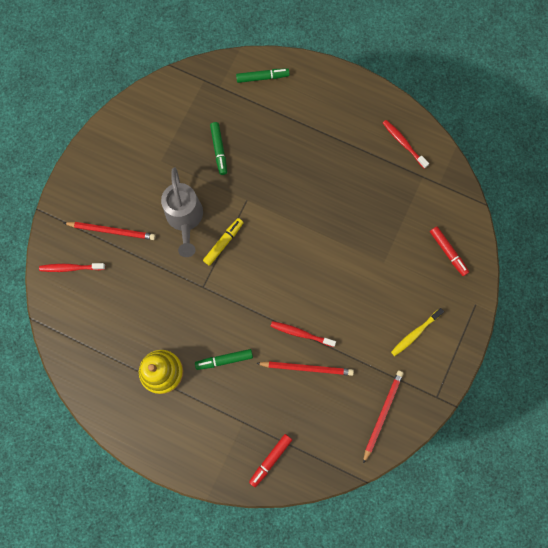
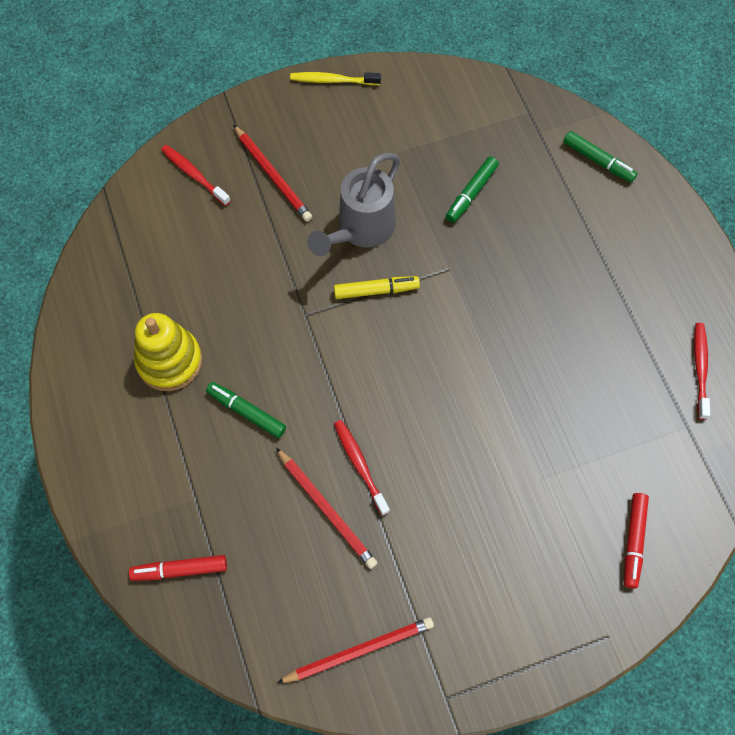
camera: 45 degrees right, 10 degrees down
yellow toothbrush [391,308,444,356] -> yellow toothbrush moved to [290,72,381,85]

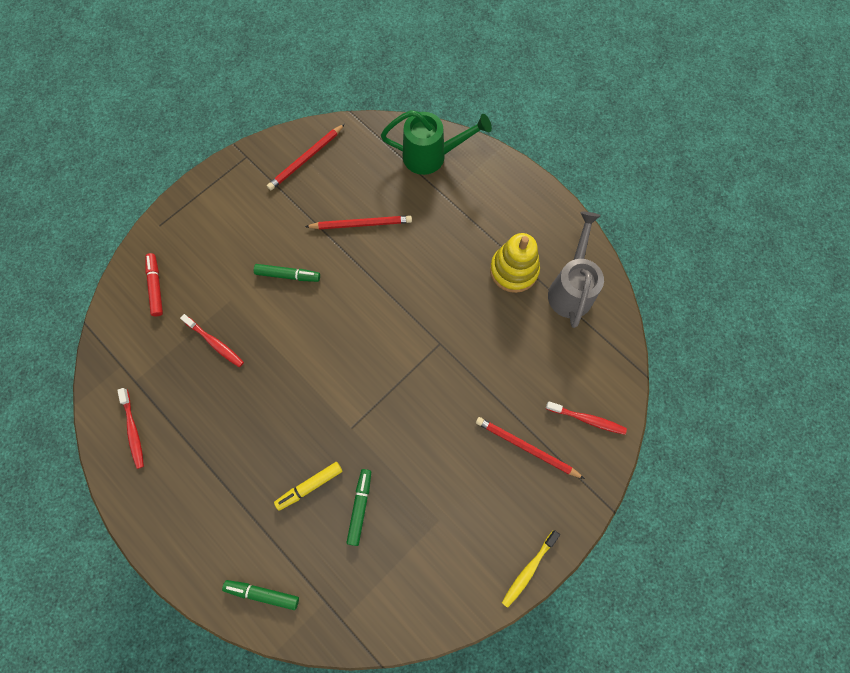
camera: 155 degrees right, 5 degrees up
red marker [129,555,227,581] -> green watering can [381,110,492,175]
green marker [206,382,286,438] -> green marker moved to [254,264,320,282]
red pencil [276,448,377,569] -> red pencil turned 150 degrees clockwise [305,215,412,230]
yellow toothbrush [290,72,381,85] -> yellow toothbrush turned 150 degrees clockwise [502,531,560,608]
grey watering can [308,153,400,256] -> grey watering can moved to [548,212,604,328]
yellow marker [334,276,420,299] -> yellow marker moved to [274,462,342,511]
red toothbrush [334,420,390,516] -> red toothbrush moved to [180,314,244,367]

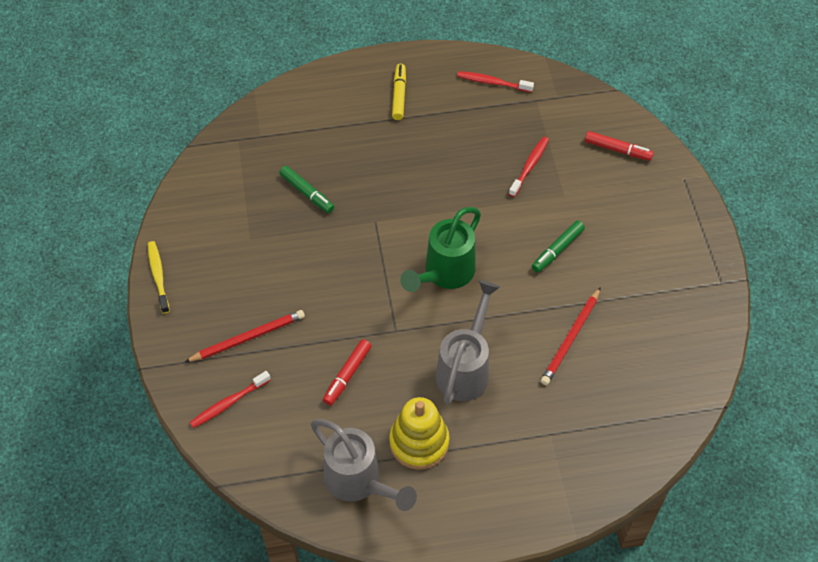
camera: 125 degrees right, 15 degrees down
red toothbrush [180,314,244,367] -> red toothbrush turned 135 degrees clockwise [509,137,549,197]
green marker [222,580,299,610] -> none
red pencil [267,124,345,190] -> none
yellow marker [274,462,342,511] -> yellow marker moved to [392,64,406,120]
green watering can [381,110,492,175] -> green watering can moved to [400,207,481,292]
none -> red marker [323,339,372,406]
none -> grey watering can [436,280,500,405]

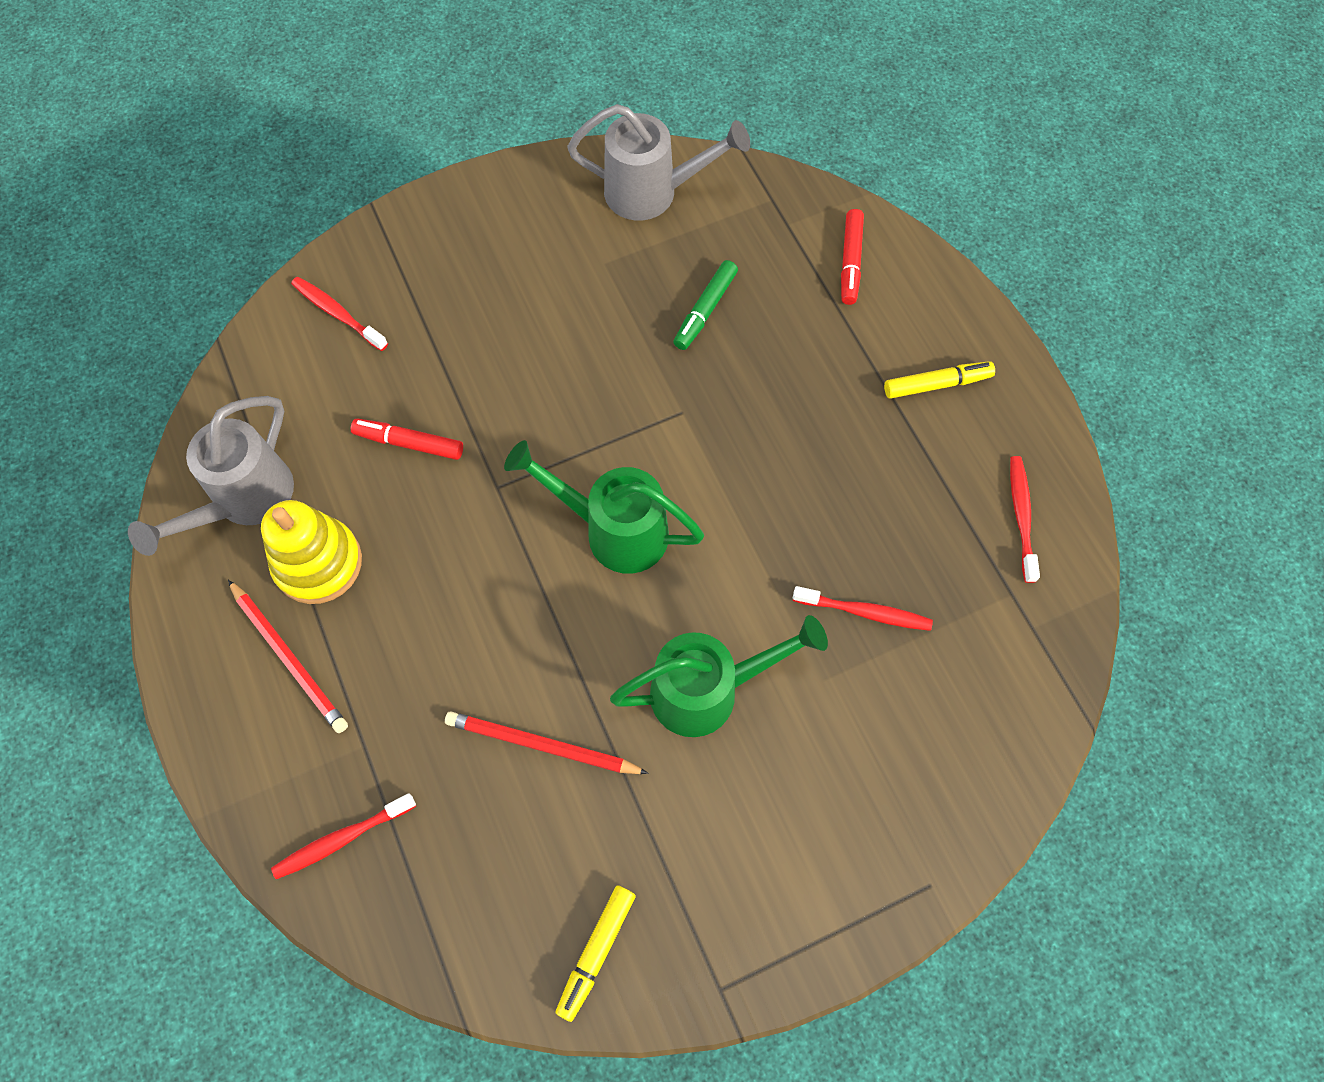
camera: 75 degrees right, 10 degrees up
yellow toothbrush [148,241,170,314] -> none
red pencil [185,310,305,362] -> red pencil moved to [228,580,348,733]
grey watering can [436,280,500,405] -> grey watering can moved to [567,104,750,220]
green marker [532,220,585,273] -> green watering can [610,615,828,737]
red marker [585,131,654,161] -> red marker moved to [841,209,864,305]
none -> red toothbrush [271,793,416,879]
none -> yellow marker [555,885,636,1022]

